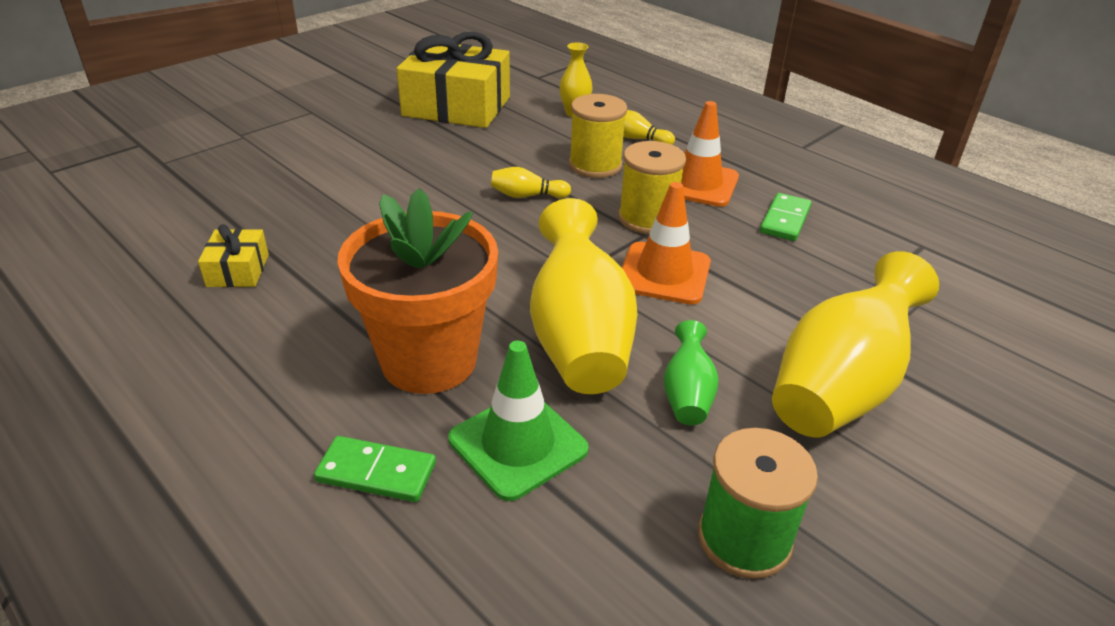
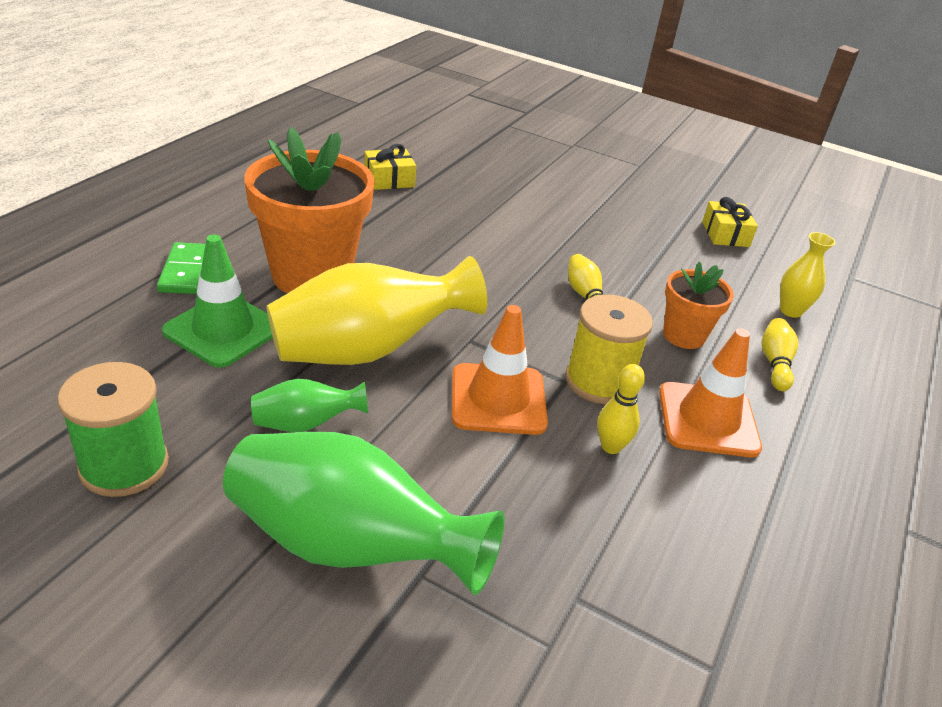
camera: 70 degrees right, 0 degrees up
yellow gift [397,32,510,128] -> yellow gift [702,197,758,247], size x0.45
yellow spool [569,94,627,178] -> orange flower pot [663,262,734,349]
green domino [760,193,811,241] -> none
yellow vase [772,251,939,437] -> green vase [223,432,505,595]
none -> yellow bowling pin [597,364,645,454]

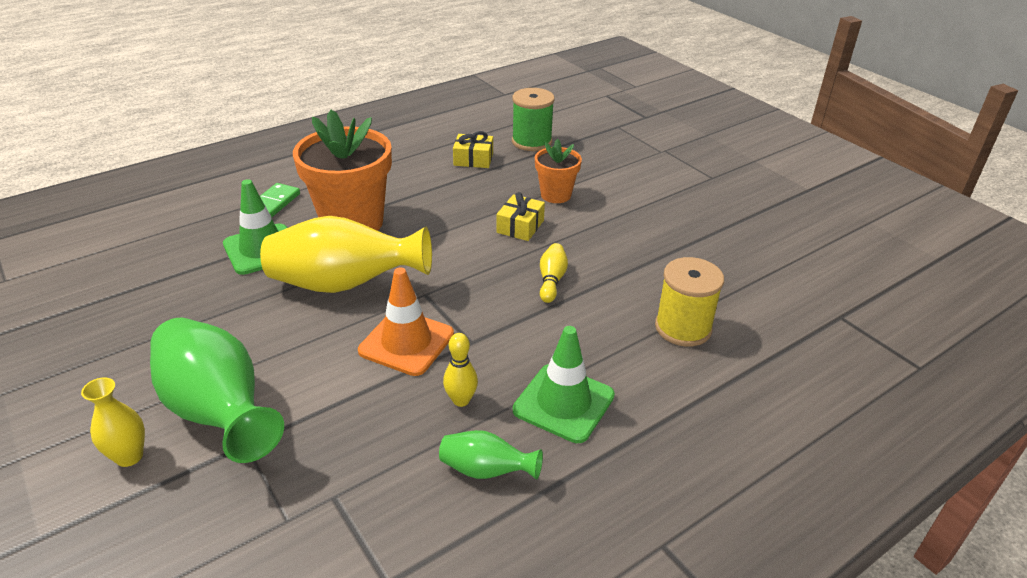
camera: 30 degrees right, 0 degrees up
green spool [57,362,169,497] -> green spool moved to [512,88,555,151]
green vase [251,379,368,432] -> green vase moved to [439,430,543,480]
yellow spool [565,294,653,404] -> yellow spool moved to [655,257,724,347]
orange traffic cone [659,328,762,457] -> green traffic cone [513,326,615,443]
orange flower pot [663,262,734,349] -> orange flower pot moved to [535,139,582,203]
yellow gift [702,197,758,247] -> yellow gift moved to [496,192,545,241]
yellow bowling pin [761,318,798,391] -> none
yellow vase [780,232,836,318] -> yellow vase moved to [81,377,145,467]

